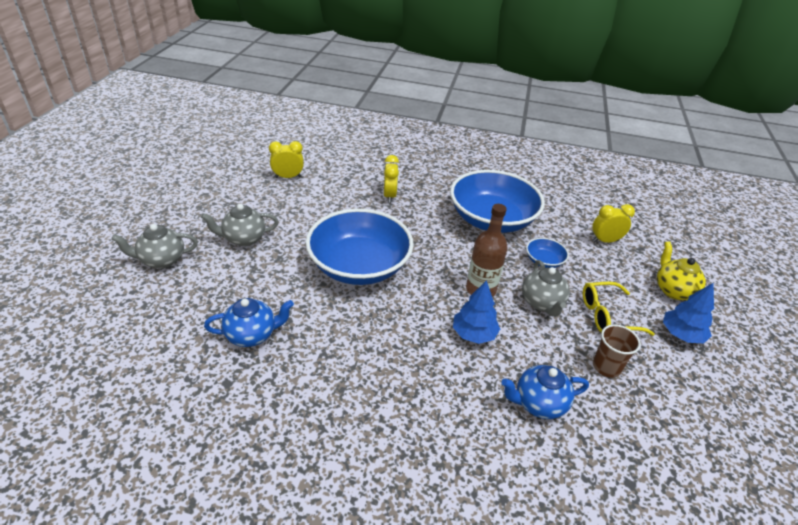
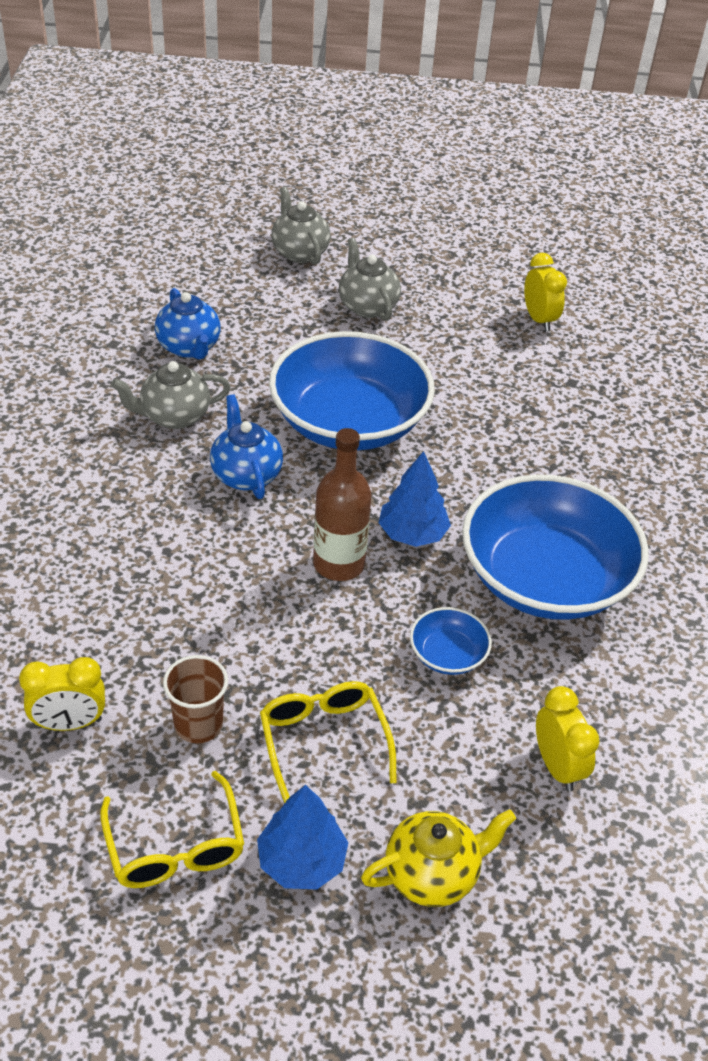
camera: 80 degrees right, 5 degrees up
yellow clock [384,155,399,203] -> yellow clock moved to [19,657,105,731]
blue tree [453,280,500,344] -> blue tree moved to [379,451,451,547]
blue teapot [501,365,589,419] -> blue teapot moved to [210,394,283,499]
grey teapot [522,260,570,316] -> grey teapot moved to [111,361,231,429]
none -> yellow glasses [100,771,244,888]

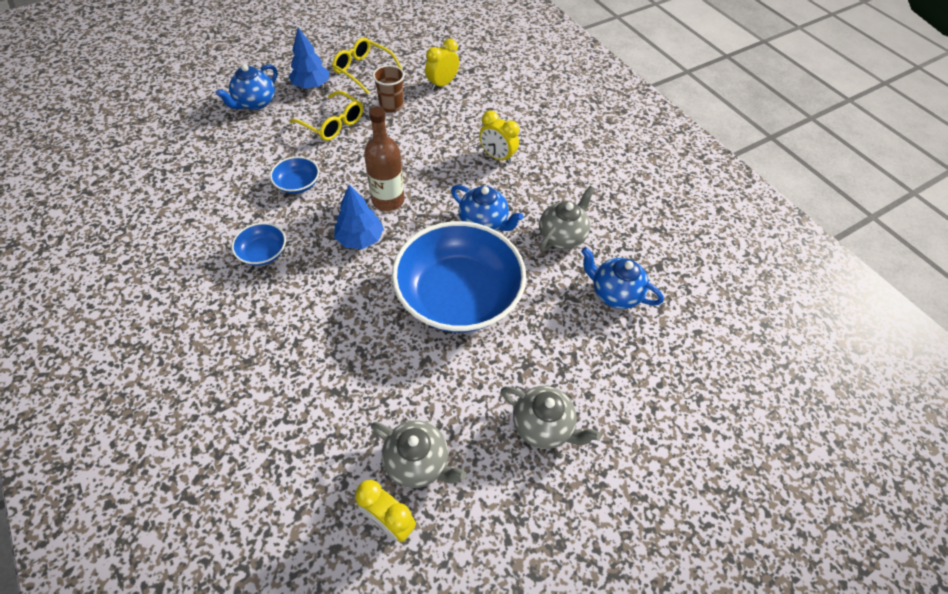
camera: 145 degrees right, 10 degrees up
grey teapot [271,187,331,265] -> grey teapot moved to [371,420,467,488]
yellow teapot [361,810,516,907] -> blue teapot [216,64,278,110]
blue bowl [462,474,649,620] -> blue bowl [232,223,286,266], size x0.42
yellow clock [536,686,599,791] -> yellow clock moved to [479,110,519,164]

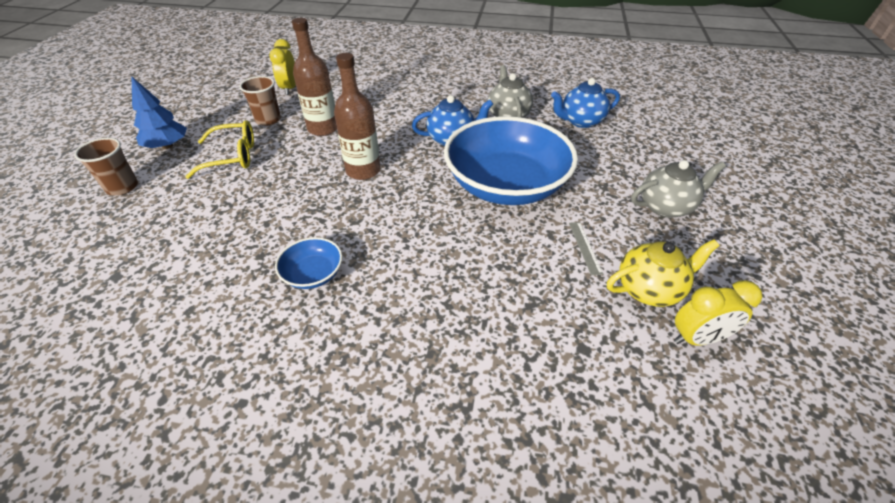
camera: 45 degrees left, 10 degrees down
blue teapot [216,64,278,110] -> brown cup [74,138,138,195]
blue bowl [270,156,319,194] -> none
yellow glasses [332,38,403,94] -> none
blue tree [334,184,384,249] -> none
grey teapot [371,420,467,488] -> yellow teapot [607,239,720,307]
yellow clock [479,110,519,164] -> none
none -> brown bottle [292,18,337,136]
none -> grey ruler [569,222,603,275]

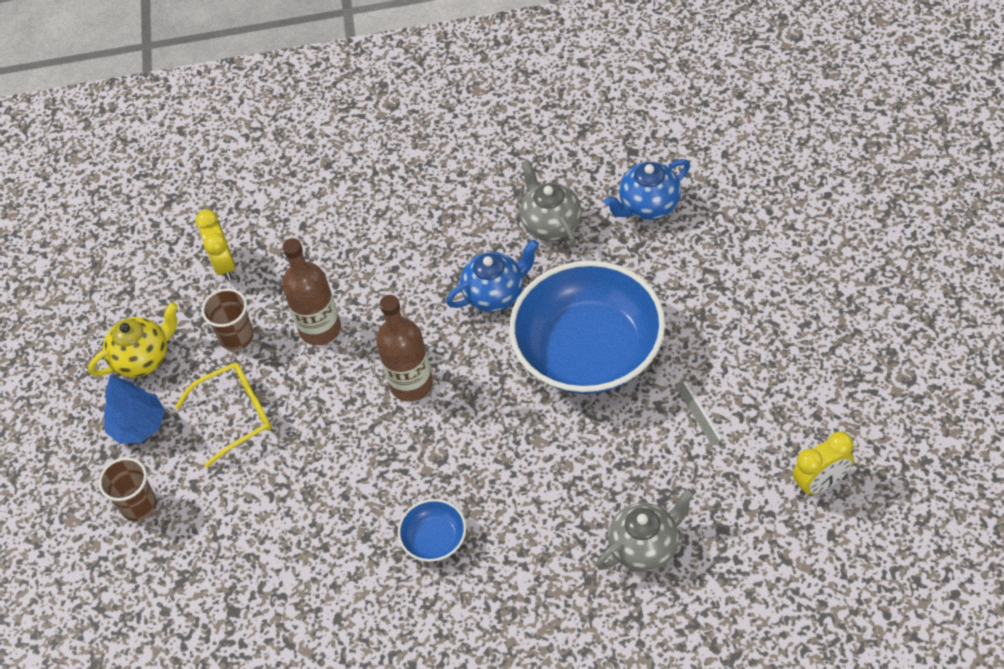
camera: 10 degrees left, 10 degrees up
yellow teapot [607,239,720,307] -> yellow teapot moved to [88,302,178,378]
grey teapot [631,160,726,218] -> grey teapot moved to [596,488,694,572]

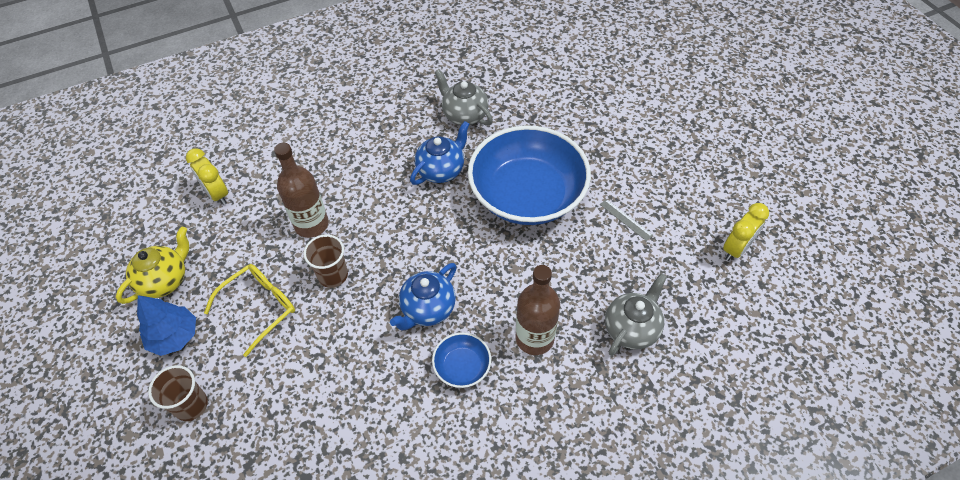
camera: 25 degrees left, 0 degrees up
brown cup [202,289,254,351] -> brown cup moved to [304,235,348,288]
brown bottle [376,295,433,401] -> brown bottle moved to [516,265,560,355]
blue teapot [604,159,690,220] -> blue teapot moved to [390,263,457,330]

